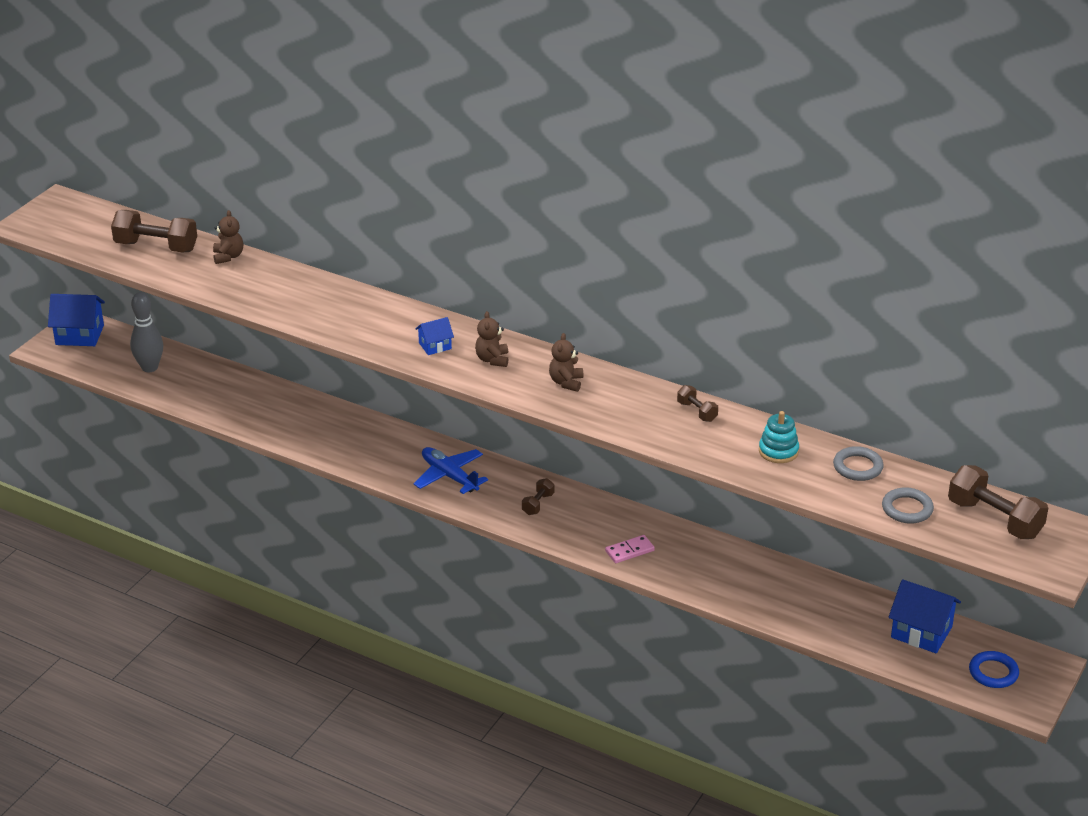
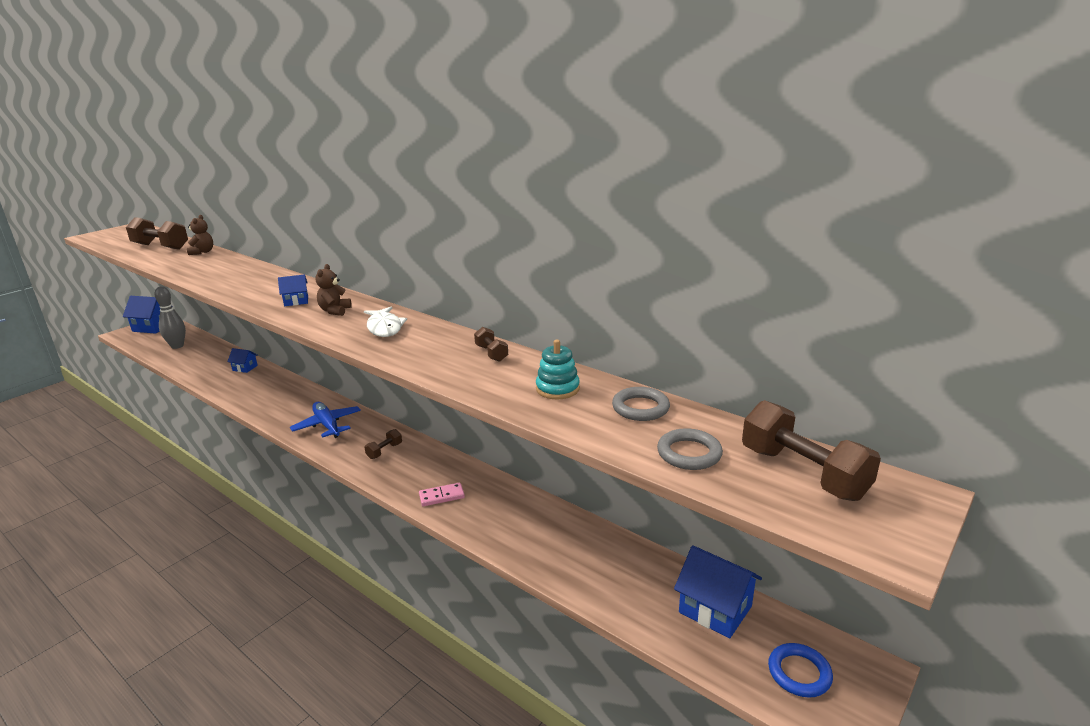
camera: 10 degrees right, 10 degrees down
brown teddy bear [549,333,583,392] -> white fish [364,307,407,337]
none -> blue house [227,348,258,373]

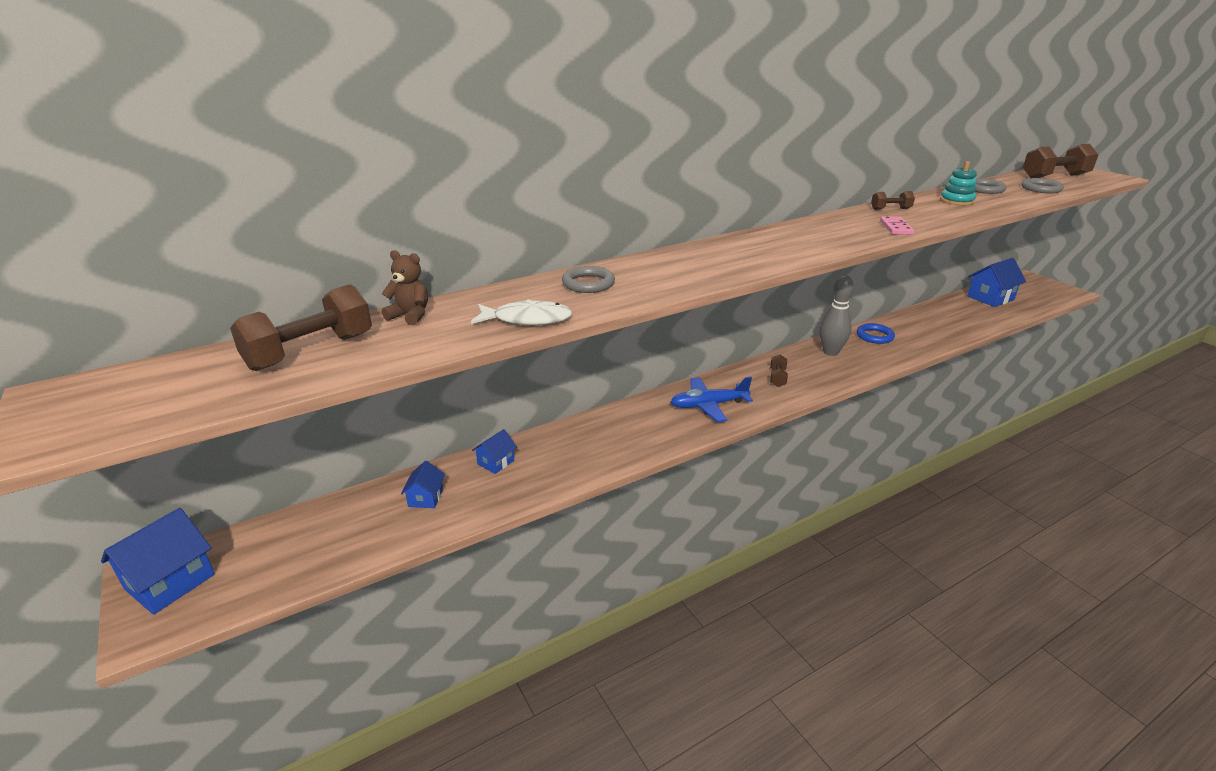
camera: 70 degrees left, 5 degrees up
grey bowling pin [155,286,186,349] -> grey bowling pin moved to [820,276,854,356]
blue house [278,274,308,306] -> blue house moved to [401,461,445,508]
brown teddy bear [316,264,352,316] -> none
white fish [364,307,407,337] -> white fish moved to [471,299,572,325]
brown dumbbell [364,429,402,459] -> brown dumbbell turned 45 degrees clockwise [770,355,788,387]
pink domino [419,483,465,506] -> pink domino moved to [880,216,914,235]
blue ring [768,643,833,698] -> blue ring moved to [857,323,895,344]
none -> grey ring [562,266,615,293]

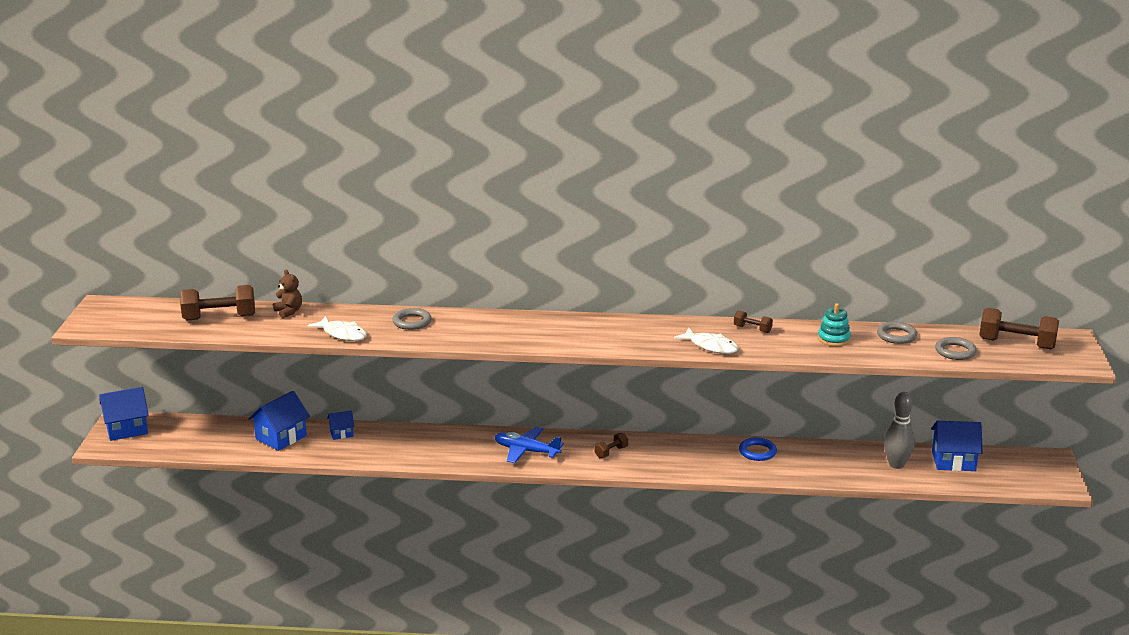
camera: 35 degrees right, 5 degrees down
blue house [401,461,445,508] -> blue house [249,391,310,451], size x1.80
grey bowling pin [820,276,854,356] -> grey bowling pin moved to [884,392,915,469]
pink domino [880,216,914,235] -> white fish [674,328,739,354]

